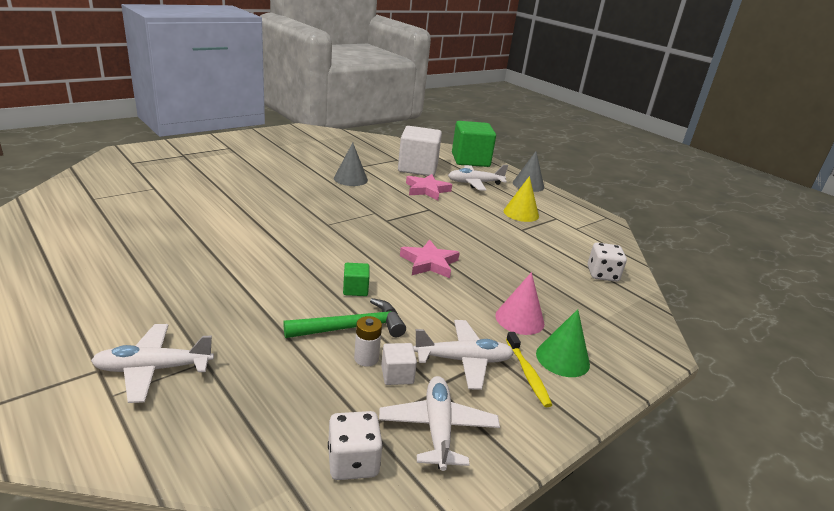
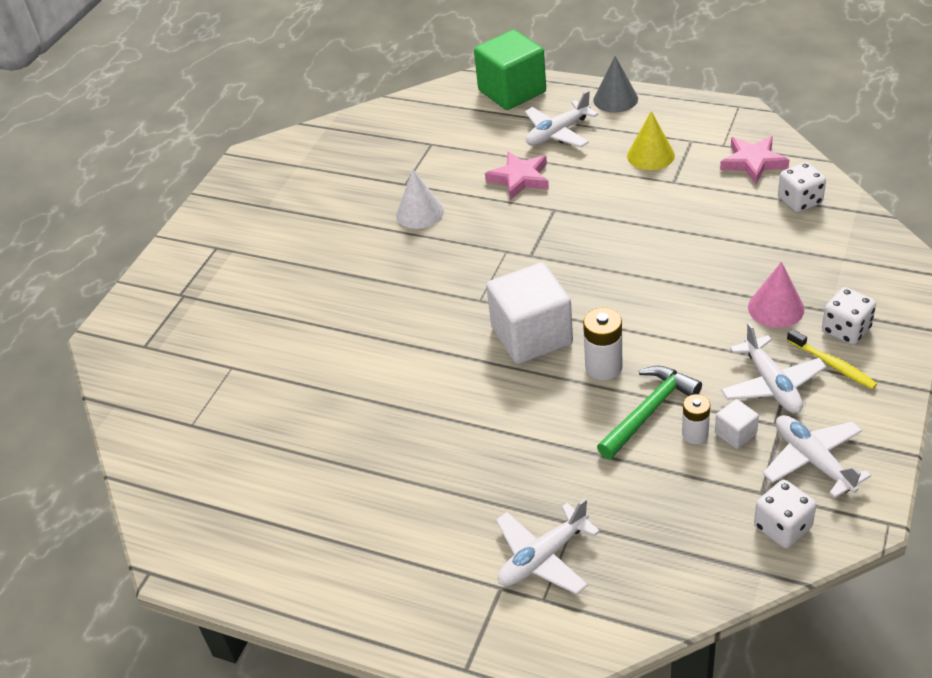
camera: 20 degrees left, 15 degrees up
grey cone [334,143,368,186] -> white cone [396,170,444,229]
green cube [343,263,370,296] -> white battery [583,308,622,380]
white cube [398,126,442,176] -> white cube moved to [486,262,573,364]
pink star [400,239,460,278] -> pink star moved to [720,136,789,184]
white plane [413,320,514,390] -> white plane turned 105 degrees clockwise [721,323,826,414]
green cone [536,309,590,377] -> white dice [822,287,876,345]

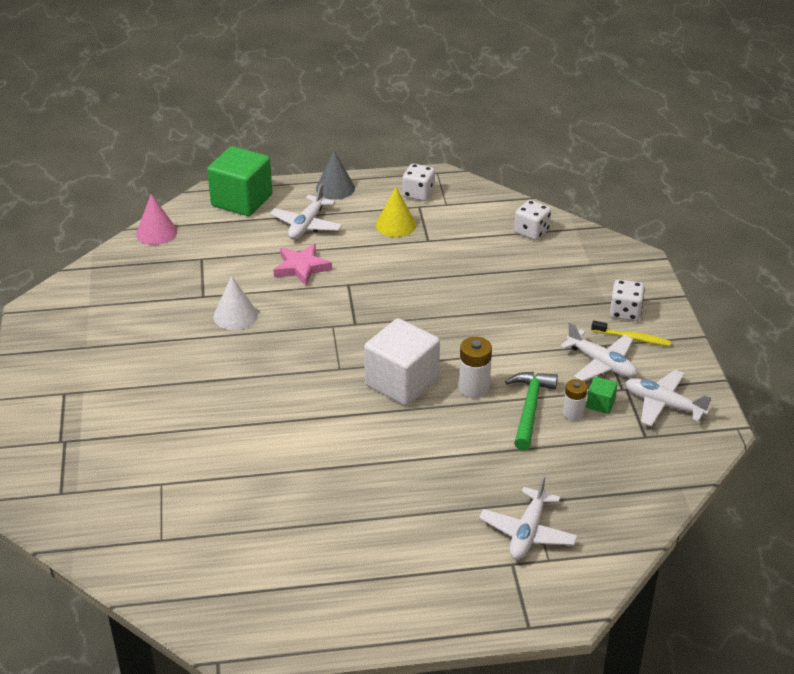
camera: 35 degrees left, 5 degrees down
white cube [715,399,759,449] -> green cube [586,377,618,414]
pink star [720,136,789,184] -> none
pink cone [748,262,804,328] -> pink cone moved to [136,194,177,245]
white dice [754,480,816,548] -> white dice moved to [402,164,435,201]

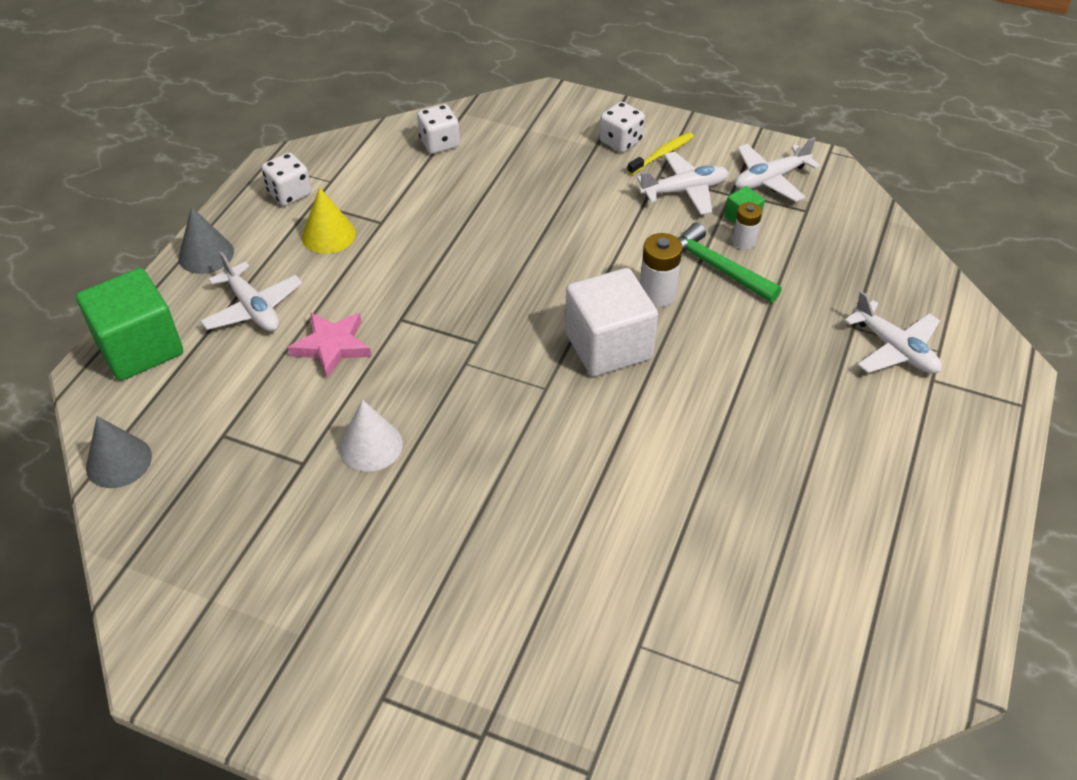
camera: 60 degrees left, 10 degrees up
pink cone [136,194,177,245] -> grey cone [86,416,152,488]

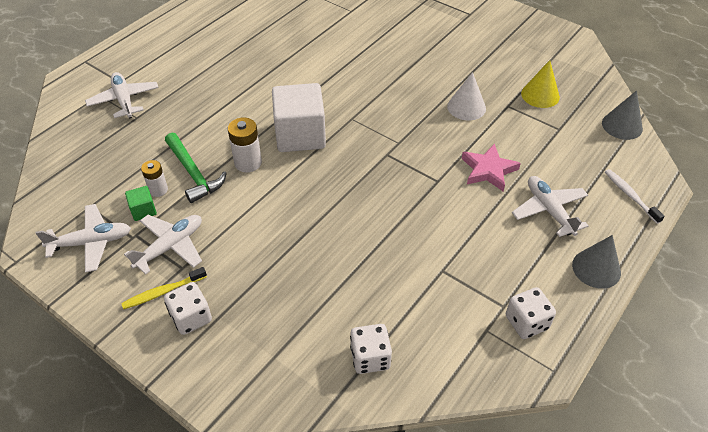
camera: 165 degrees left, 0 degrees up
green cube [76,268,183,381] -> white toothbrush [605,169,664,224]
yellow cone [302,187,356,254] -> yellow cone moved to [521,60,560,108]
white plane [637,152,729,215] -> white plane turned 135 degrees clockwise [124,215,202,275]

